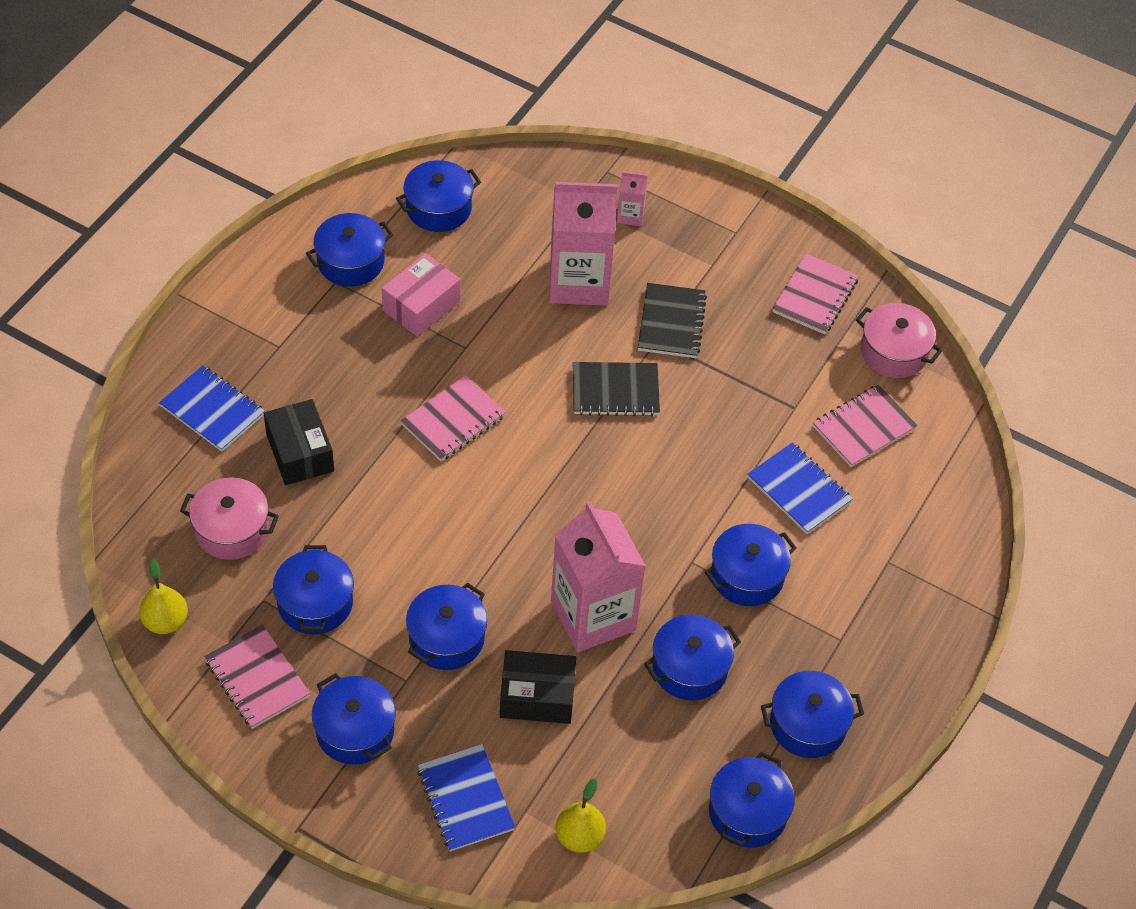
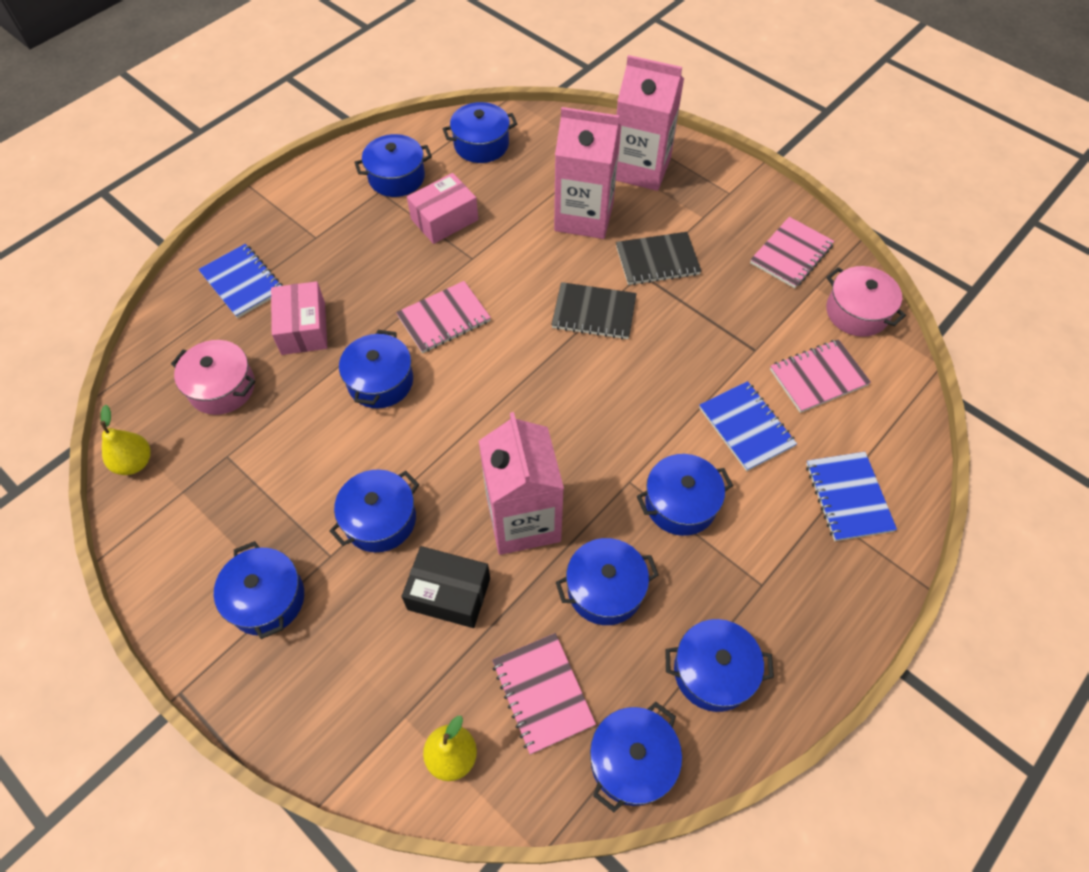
camera: 15 degrees right, 5 degrees up
pink notebook [204,624,310,729] -> pink notebook moved to [492,633,596,754]
black box [264,399,334,485] -> pink box [271,281,327,355]
blue pot [273,545,354,634] -> blue pot moved to [339,330,413,408]
blue notebook [418,744,516,851] -> blue notebook moved to [806,452,897,541]
pink carton [617,172,648,226] -> pink carton [616,55,684,191], size x2.29
black notebook [638,283,707,358] -> black notebook turned 60 degrees clockwise [616,232,701,285]

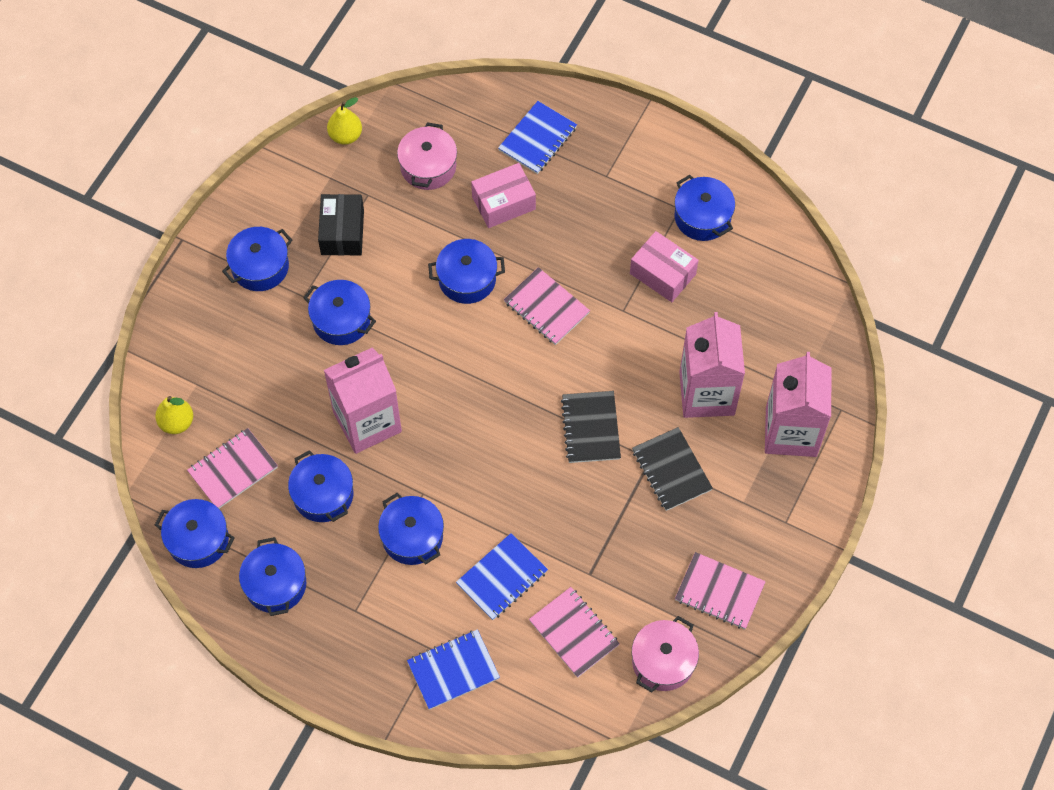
camera: 75 degrees right, 5 degrees up
black box [402,546,490,628] -> black box moved to [318,194,364,256]
blue pot [443,102,517,163] -> none

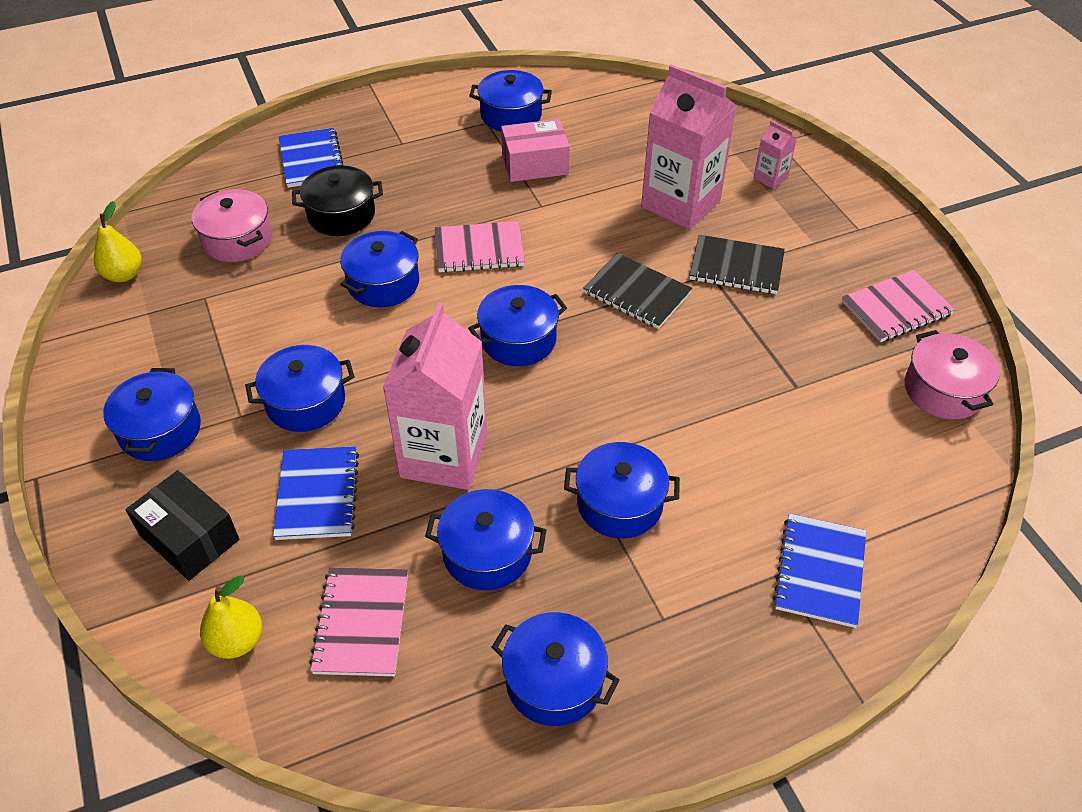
camera: 50 degrees left, 15 degrees down
blue pot [155,499,235,568] -> blue pot moved to [468,285,567,366]
black box [318,194,364,256] -> black box moved to [126,470,239,581]
blue notebook [456,533,548,620] -> blue notebook moved to [273,446,359,540]
pink box [471,163,536,228] -> black pot [292,165,383,236]
pink notebook [529,587,620,678] -> none
pink carton [765,352,832,457] -> pink carton [754,121,797,189], size x0.44

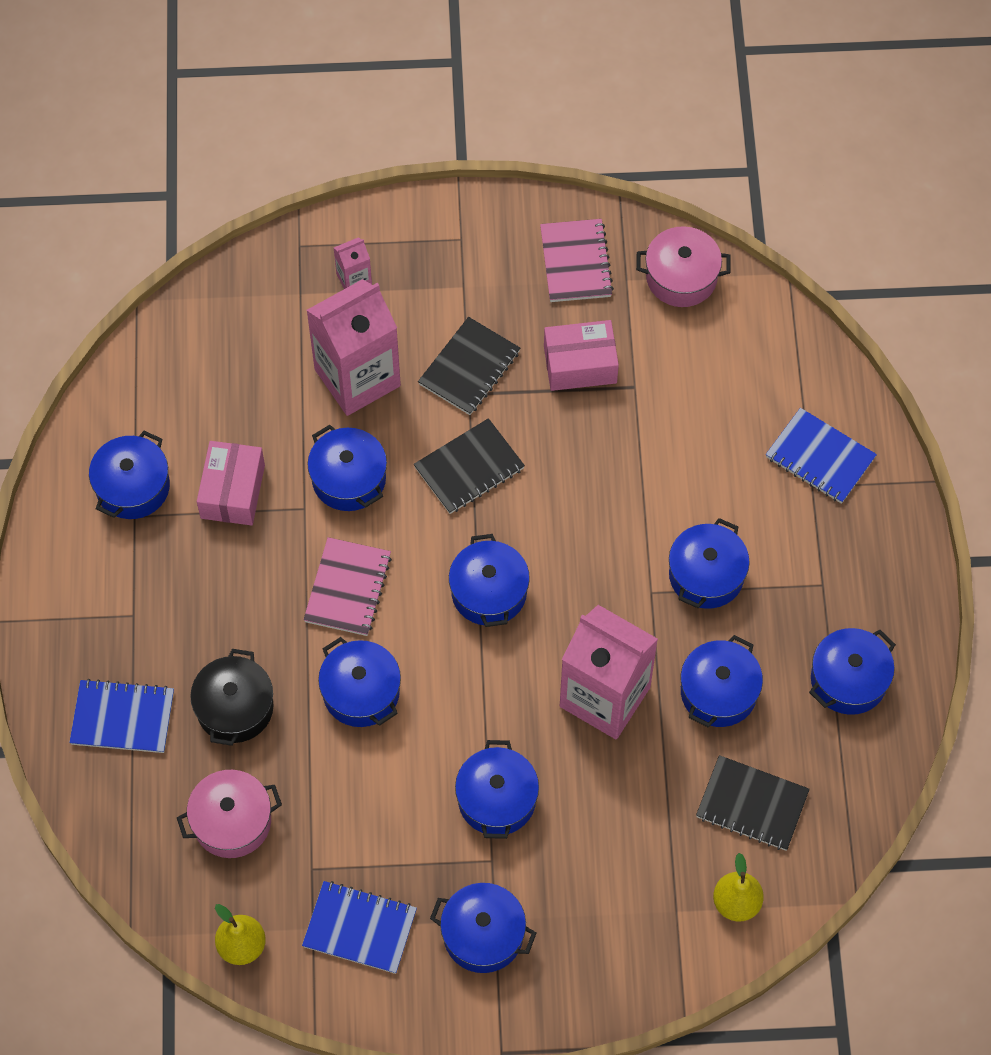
camera: 70 degrees left, 15 degrees up
black box [126,470,239,581] -> none
blue notebook [273,446,359,540] -> blue notebook moved to [302,881,417,974]
pink notebook [309,567,408,676] -> black notebook [696,755,810,851]
none -> blue pot [307,425,387,511]
none -> pink box [544,320,619,391]

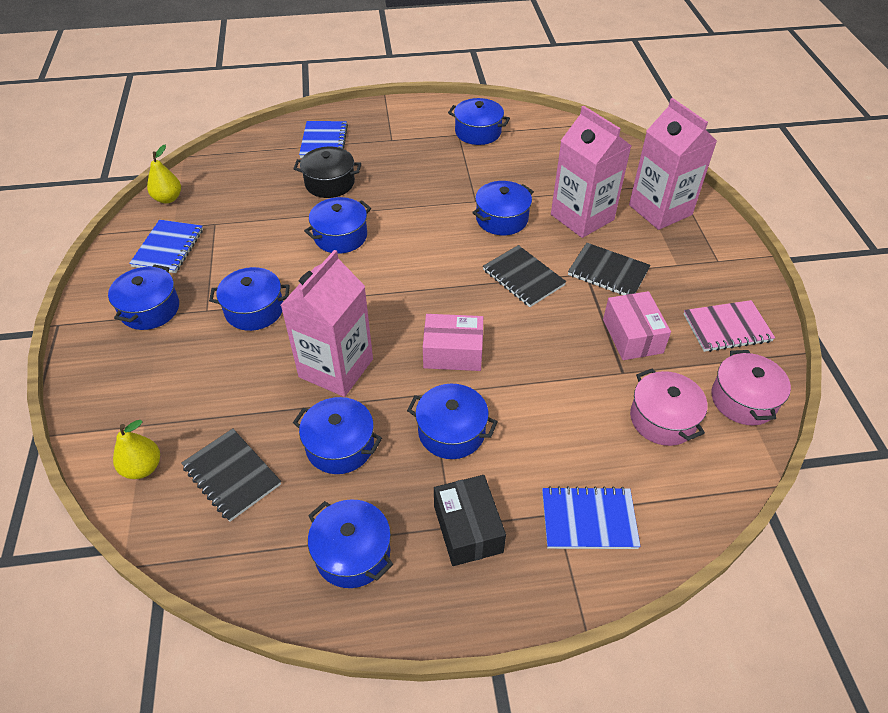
camera: 85 degrees right, 15 degrees down
pink pot [177,770,282,858] -> pink pot moved to [630,368,708,446]
pink box [197,441,265,526] -> pink box moved to [423,314,483,371]
pink notebook [303,537,392,636] -> none
pink carton [334,237,372,289] -> pink carton [629,98,717,230], size x2.29
blue pot [449,534,530,627] -> none
black notebook [696,755,810,851] -> black notebook turned 60 degrees counterclockwise [181,428,281,522]
blue notebook [766,408,877,504] -> blue notebook turned 60 degrees clockwise [542,486,640,549]
none -> black box [434,475,506,566]

